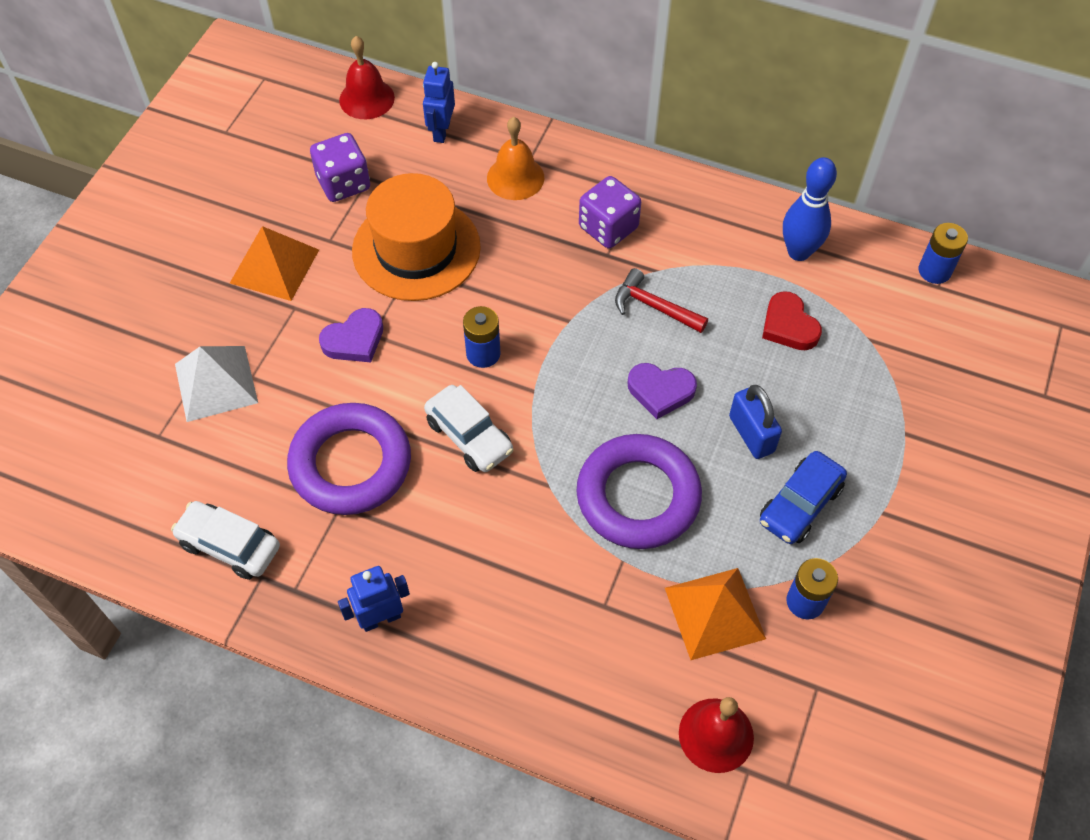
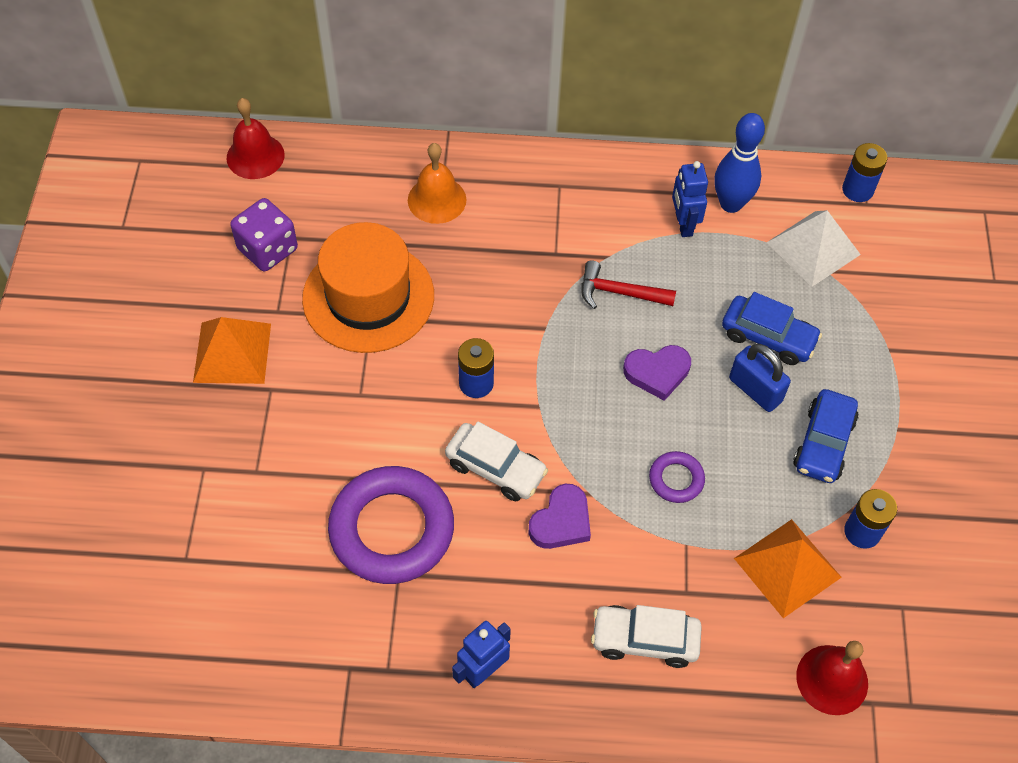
camera: 20 degrees left, 0 degrees up
white car [171,501,280,580] -> white car moved to [591,605,702,668]
white pyramid [175,346,258,422] -> white pyramid moved to [767,210,861,287]
purple heart [319,308,383,362] -> purple heart moved to [529,484,591,549]
blue robot [423,62,455,143] -> blue robot moved to [672,161,708,237]
purple ring [576,434,702,549] -> purple ring [649,451,705,503], size x0.46
purple dice [579,176,641,248] -> none
red heart [762,291,822,350] -> none
none -> blue car [722,292,822,365]

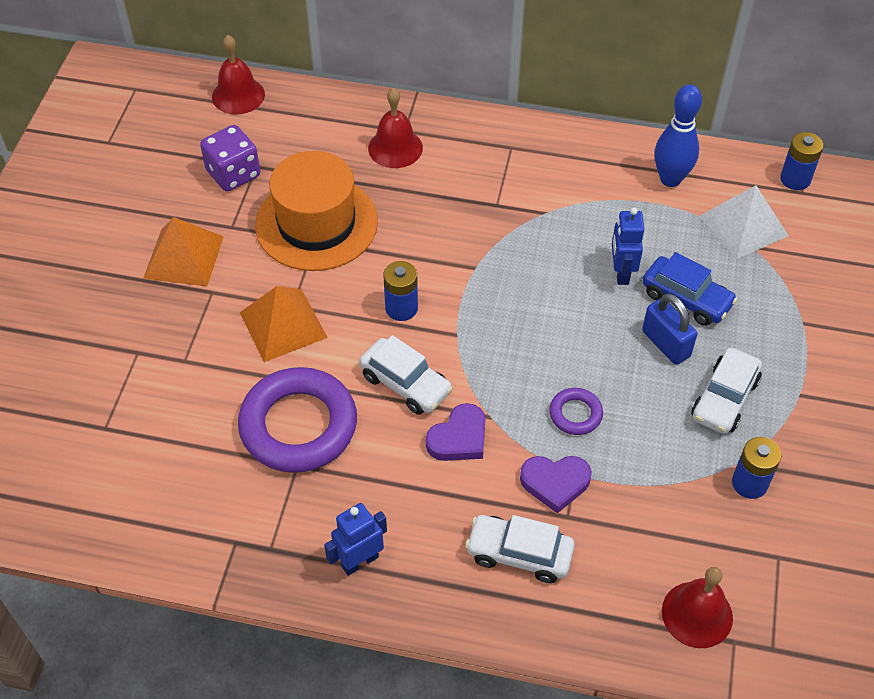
camera: 10 degrees right, 5 degrees down
orange bell [408,143,466,224] -> red bell [368,88,423,168]
red hammer [581,260,676,309] -> none
purple heart [623,345,691,401] -> purple heart moved to [520,456,592,513]
blue robot [672,161,708,237] -> blue robot moved to [612,208,644,285]
orange pyramid [734,519,842,618] -> orange pyramid moved to [240,286,328,362]
blue car [793,389,859,483] -> white car [691,348,762,434]

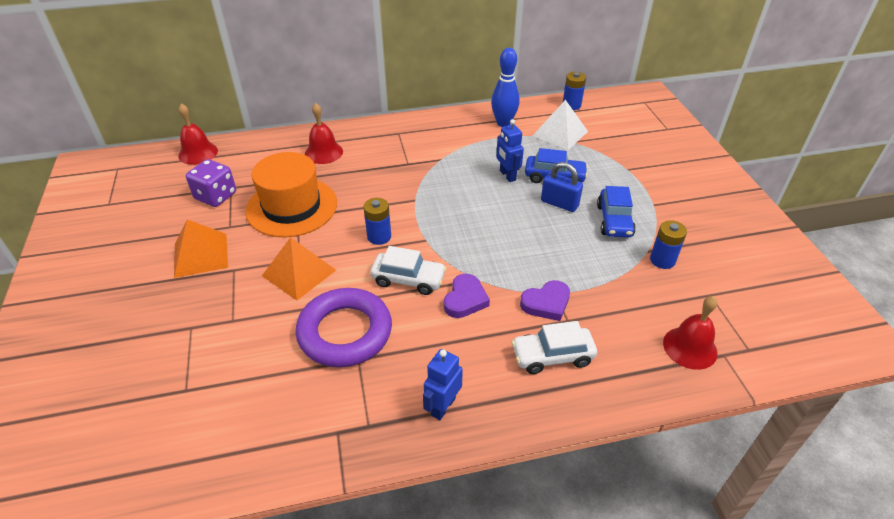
camera: 25 degrees left, 10 degrees down
purple ring [549,388,603,435] -> none
white car [691,348,762,434] -> blue car [597,186,636,238]

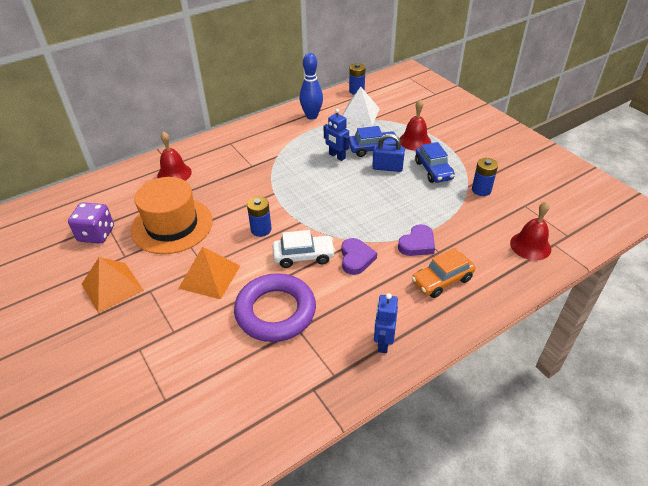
camera: 20 degrees left, 0 degrees up
red bell [178,104,218,165] -> red bell moved to [399,99,431,151]
white car [511,321,597,374] -> orange car [412,248,475,298]

